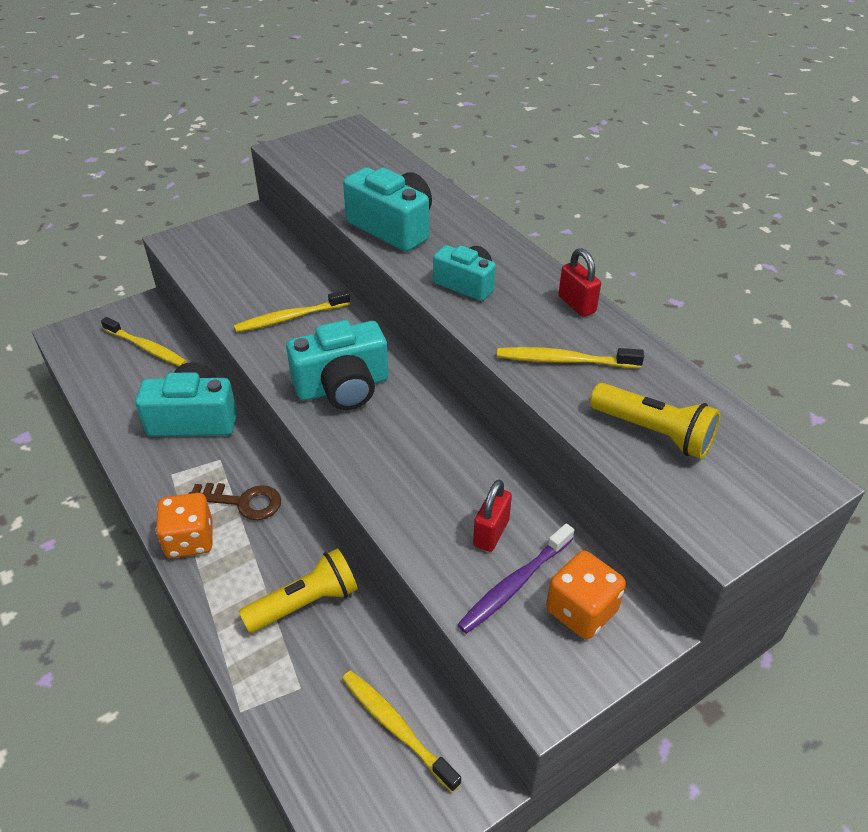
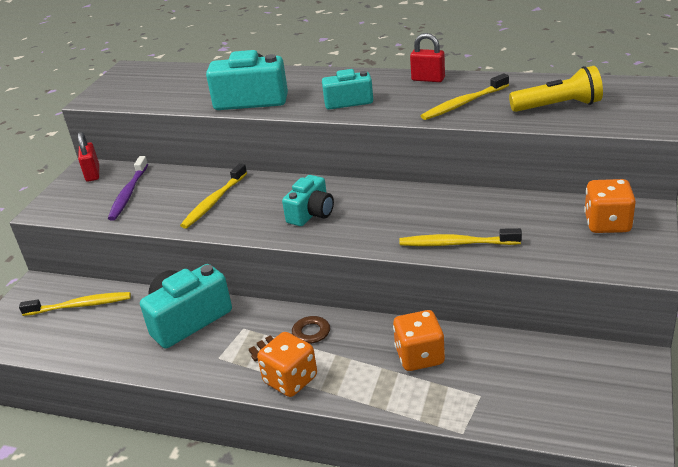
camera: 35 degrees left, 10 degrees down
yellow flashlight [239,548,358,633] -> orange dice [393,310,445,371]
turquoise camera [286,320,389,410] -> turquoise camera [282,175,334,226], size x0.64
yellow toothbrush [342,670,461,792] -> yellow toothbrush moved to [399,228,522,246]
purple toothbrush [457,523,574,634] -> purple toothbrush moved to [108,156,148,221]
red padlock [473,480,512,552] -> red padlock moved to [78,132,99,182]

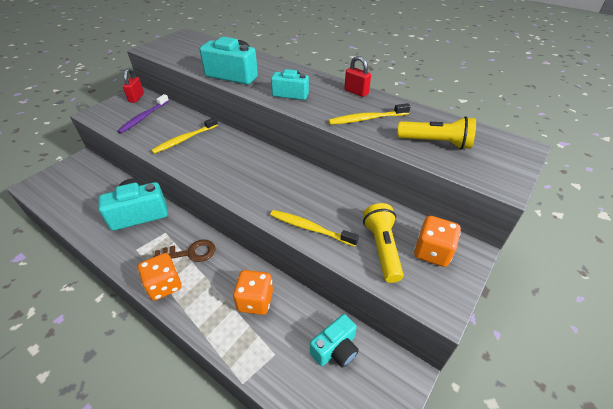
camera: 15 degrees right, 10 degrees up
yellow toothbrush [19,292,131,316] -> none
turquoise camera [282,175,334,226] -> turquoise camera moved to [310,314,359,368]
none -> yellow flashlight [363,203,404,283]

